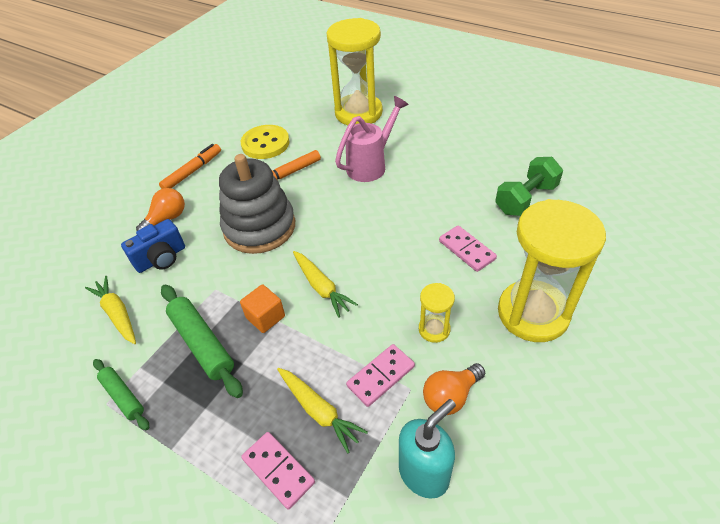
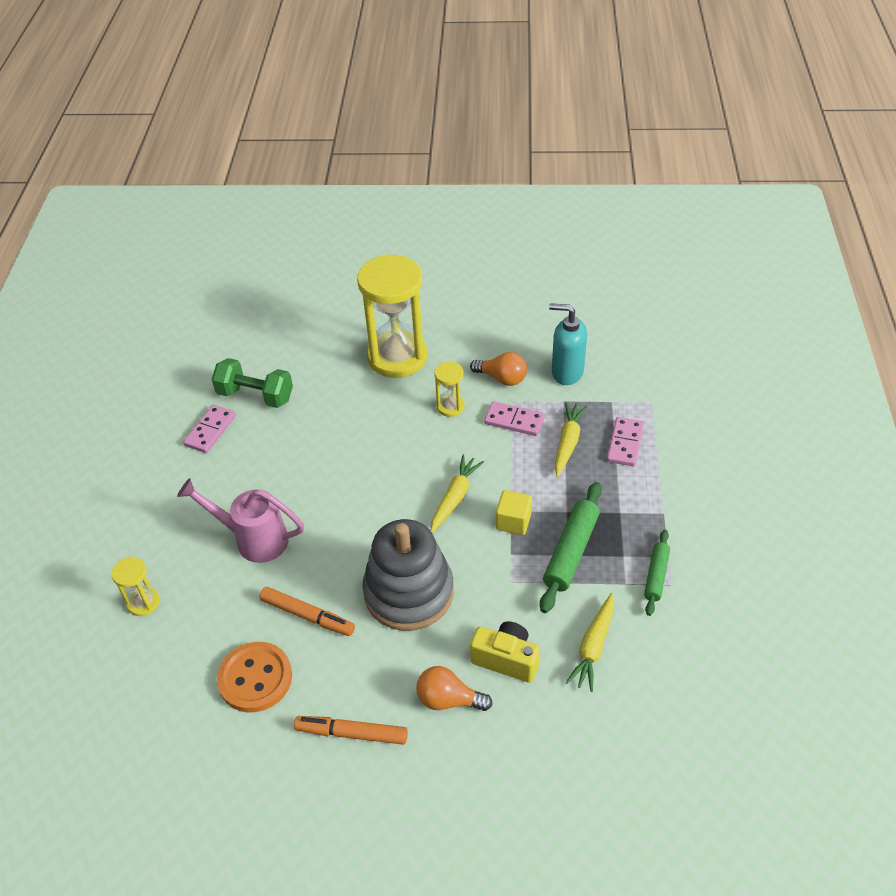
camera: 120 degrees left, 0 degrees up
blue camera [121,219,185,273] -> yellow camera [470,621,540,683]
orange cube [240,284,285,333] -> yellow cube [496,490,532,535]
yellow button [241,125,290,159] -> orange button [217,642,292,712]
yellow hourglass [327,18,383,125] -> yellow hourglass [111,557,160,616], size x0.45
pink domino [439,225,497,272] -> pink domino moved to [183,405,236,453]

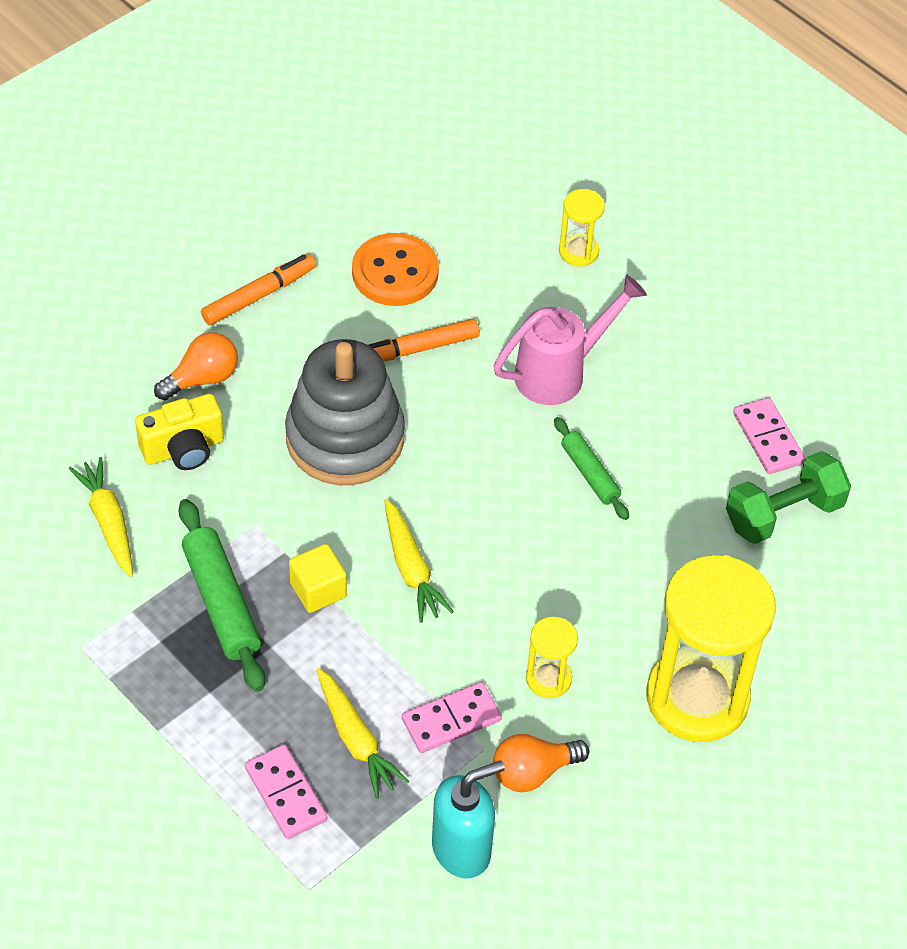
camera: 130 degrees right, 5 degrees up
green rolling pin [644,530,670,616] -> green rolling pin moved to [554,417,629,520]

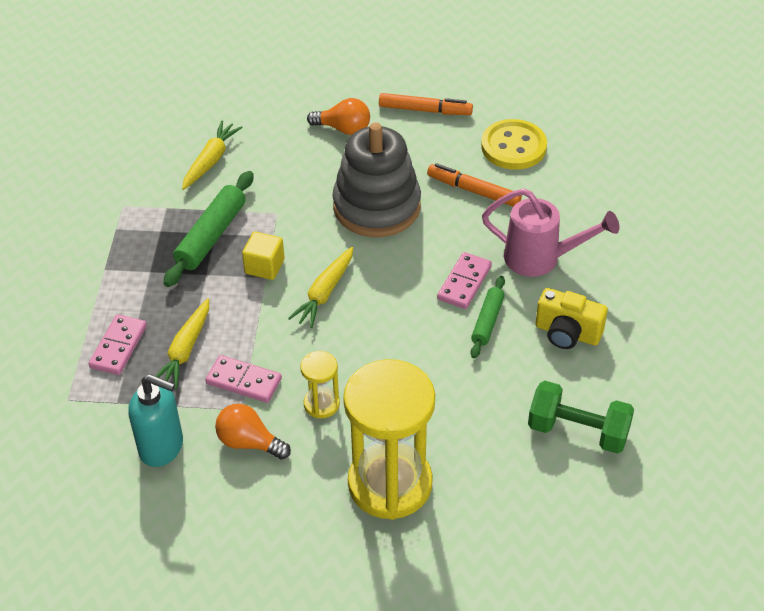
camera: 50 degrees right, 5 degrees down
yellow camera [135,394,224,470] -> yellow camera moved to [535,288,608,349]
orange button [352,233,439,306] -> yellow button [481,119,547,170]
yellow hourglass [559,189,605,267] -> none
pink domino [733,397,805,474] -> pink domino moved to [437,252,492,309]

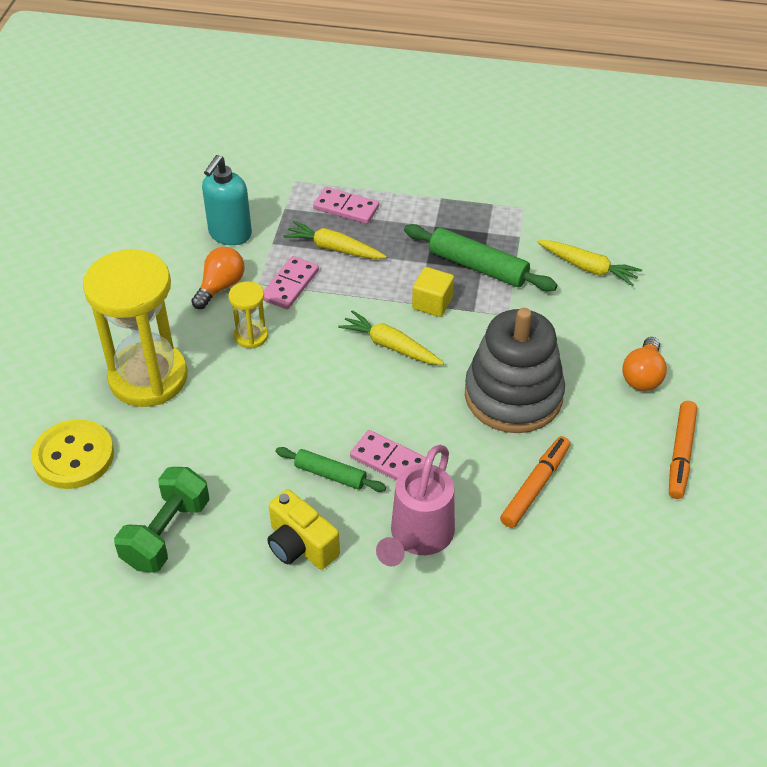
camera: 95 degrees right, 0 degrees up
yellow button [481,119,547,170] -> yellow button moved to [31,419,114,489]
yellow camera [535,288,608,349] -> yellow camera turned 75 degrees counterclockwise [267,489,340,570]

